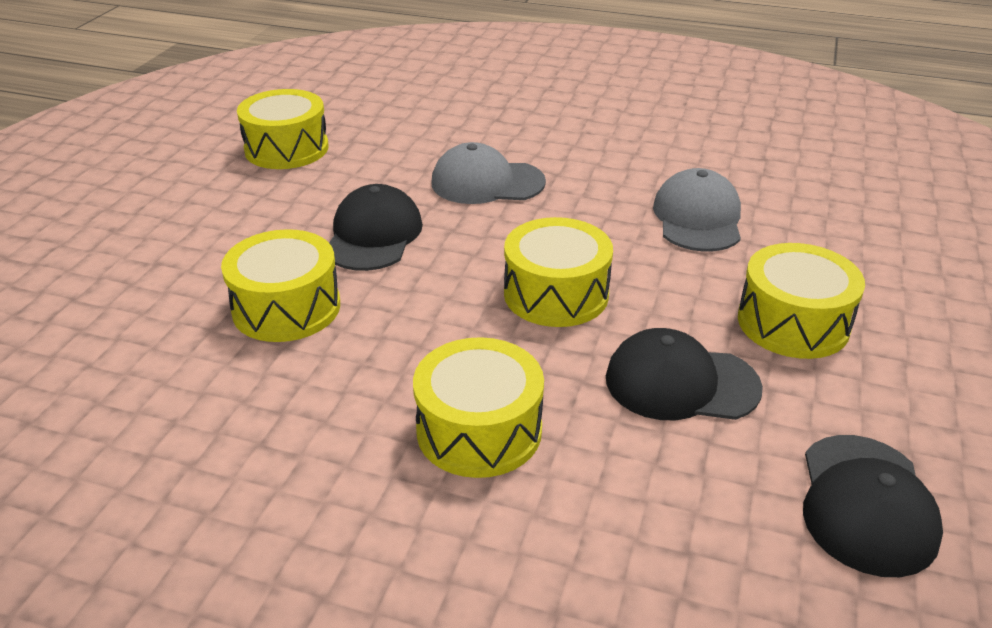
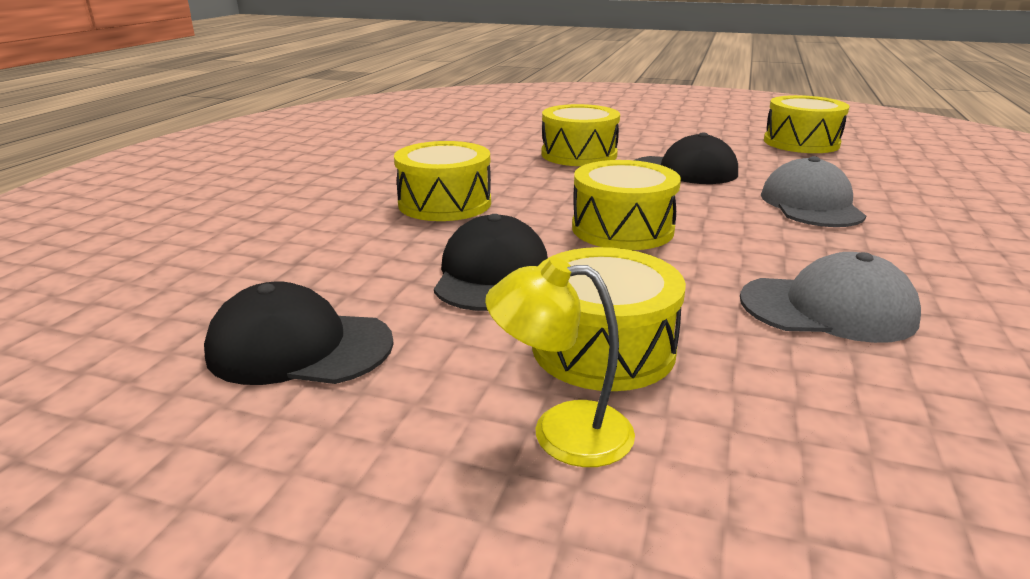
camera: 90 degrees right, 10 degrees down
none -> yellow lamp [485,257,635,467]

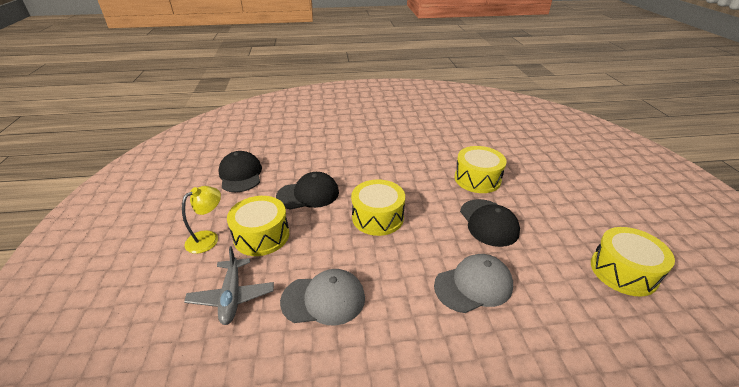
camera: 65 degrees right, 10 degrees up
yellow drum [394,141,491,221] -> none
yellow lamp [485,257,635,467] -> yellow lamp turned 60 degrees clockwise [182,186,221,254]
grey cap [740,252,921,343] -> grey cap turned 75 degrees counterclockwise [280,269,365,326]
none -> grey plane [184,246,274,325]

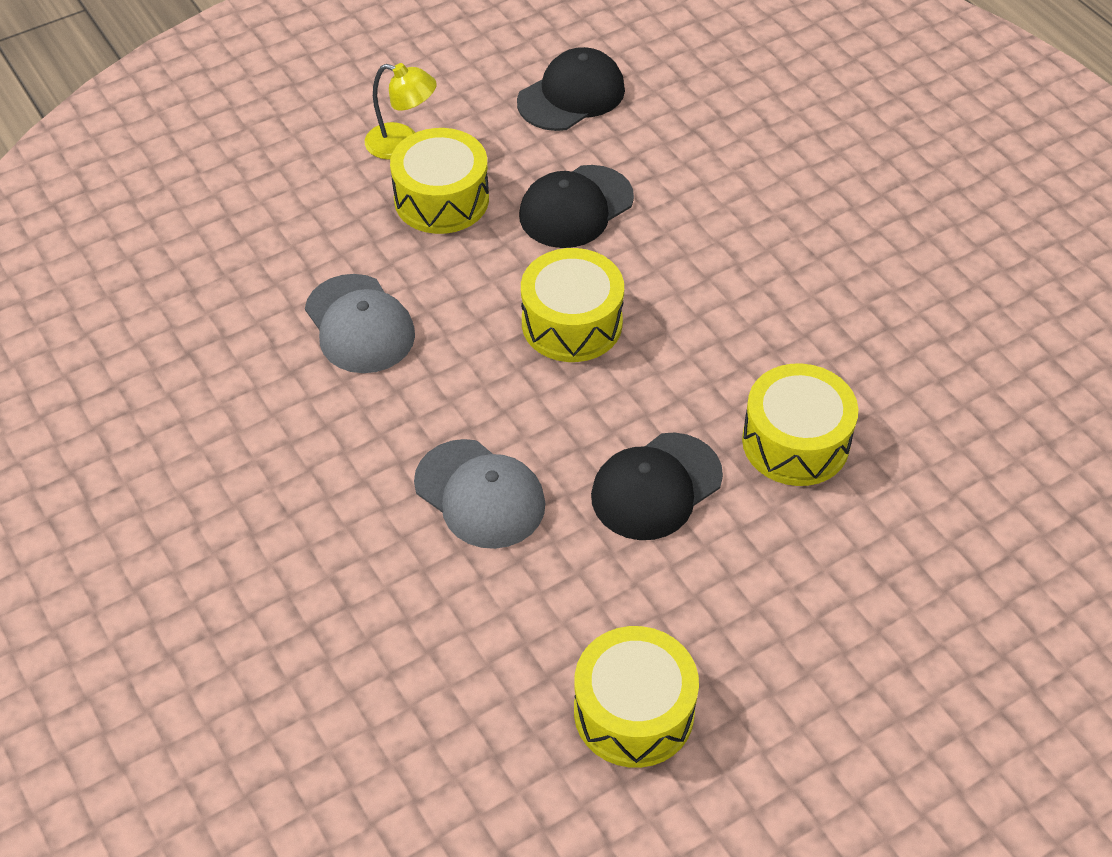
camera: 65 degrees right, 15 degrees up
grey plane [184,246,274,325] -> none
black cap [276,172,339,210] -> black cap turned 90 degrees clockwise [519,165,634,248]

